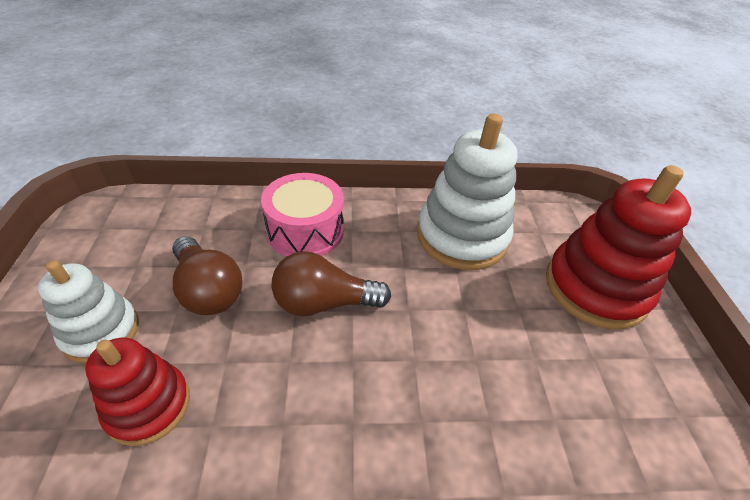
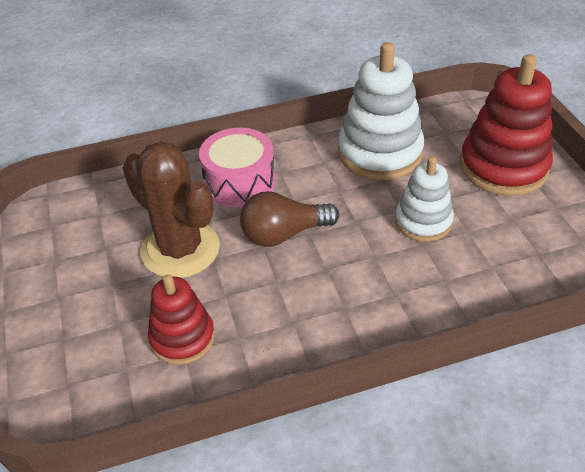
camera: 10 degrees left, 0 degrees up
white stacking toy [38,260,139,363] -> white stacking toy moved to [395,156,454,242]
brown light bulb [172,236,243,315] -> brown cactus [123,142,220,278]

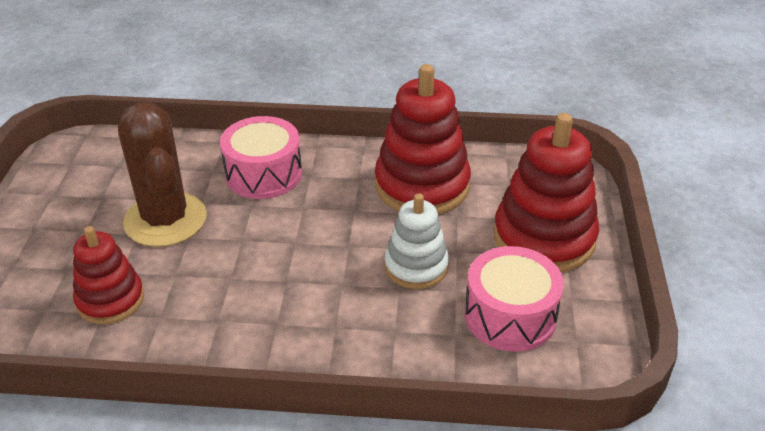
camera: 20 degrees right, 5 degrees down
brown light bulb [240,191,339,247] -> none
white stacking toy [338,42,424,181] -> red stacking toy [375,64,471,215]
none -> pink drum [465,246,564,352]

